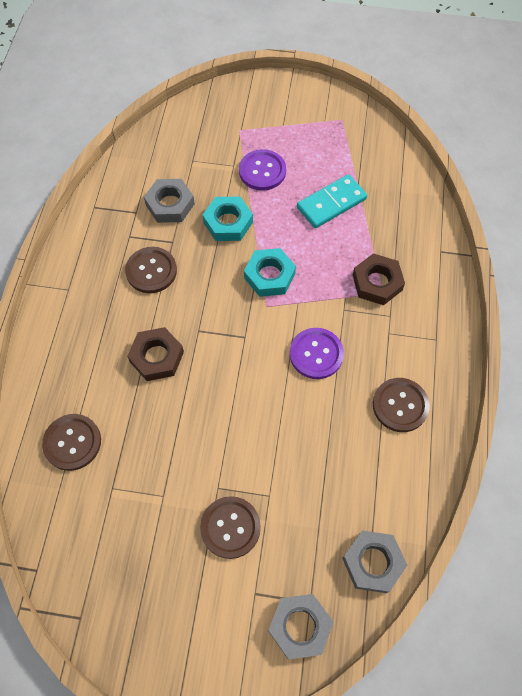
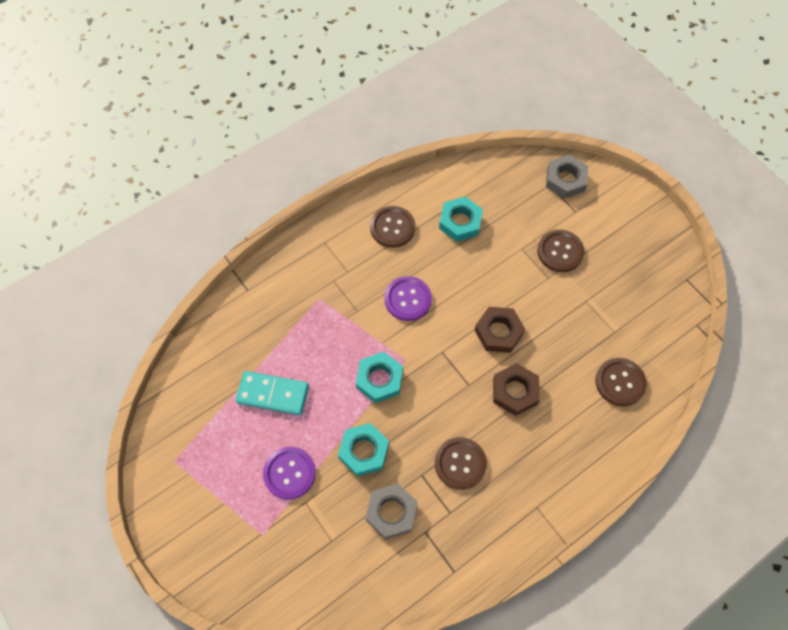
camera: 135 degrees left, 0 degrees up
grey nut [342,530,407,593] -> none
brown nut [353,253,405,305] -> brown nut moved to [475,307,525,353]
none -> turquoise nut [439,197,483,242]

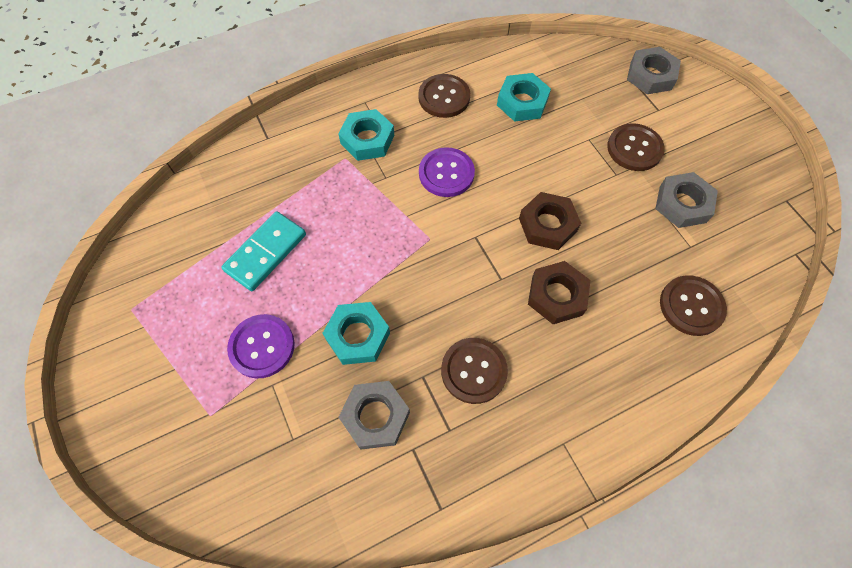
camera: 10 degrees right, 0 degrees up
turquoise domino [236,371,309,415] -> turquoise domino turned 75 degrees counterclockwise [221,211,306,291]
turquoise nut [356,352,403,403] -> turquoise nut moved to [339,109,394,161]
none -> grey nut [655,172,718,228]

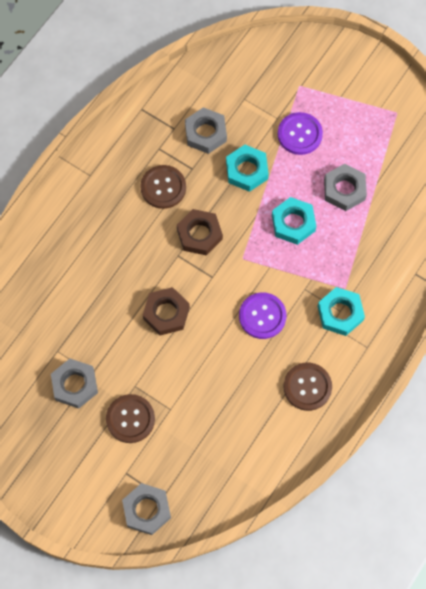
camera: 150 degrees right, 5 degrees up
turquoise domino [221,211,306,291] -> grey nut [324,164,367,211]
turquoise nut [497,73,551,122] -> turquoise nut moved to [272,197,316,245]
brown nut [528,261,590,324] -> brown nut moved to [177,209,223,256]
brown button [660,275,727,336] -> none

